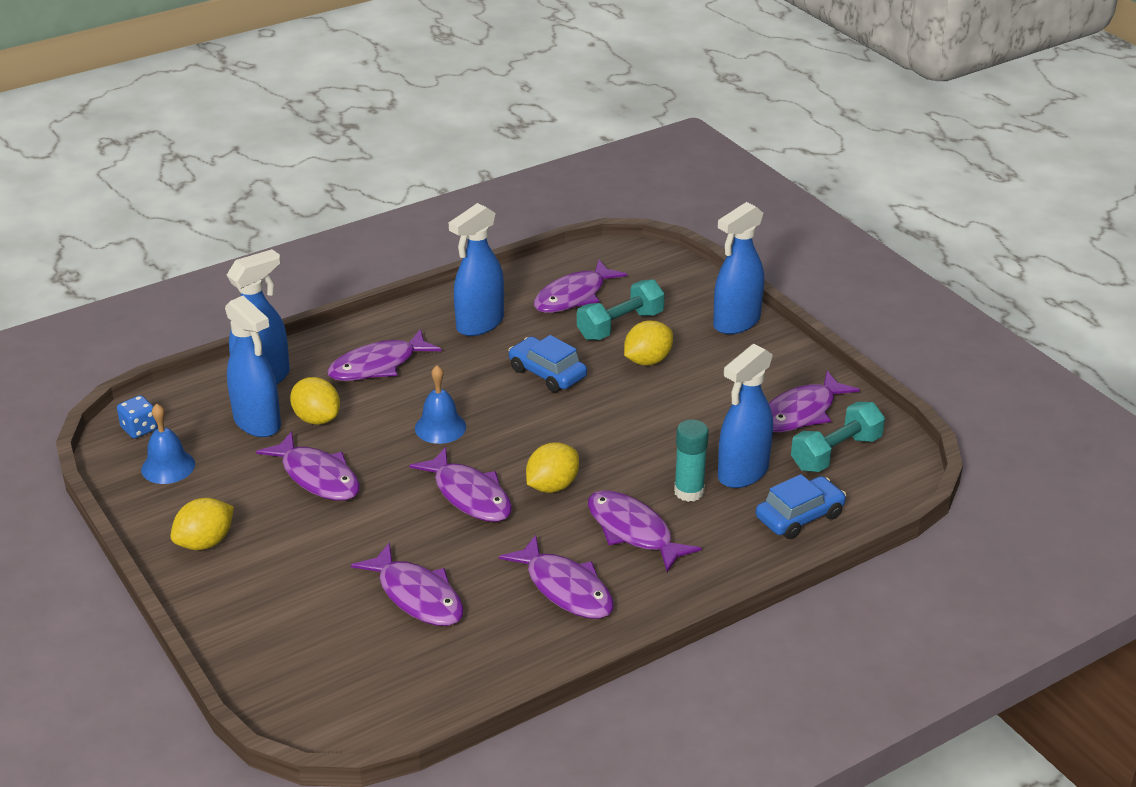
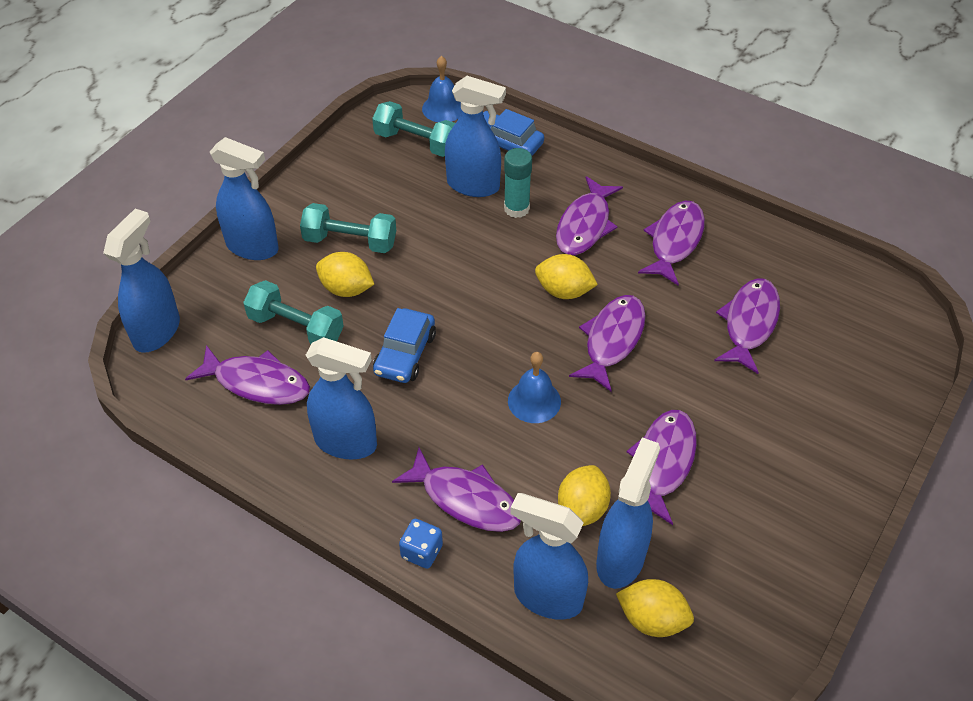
camera: 115 degrees left, 15 degrees up
blue dice [117,395,158,439] -> blue dice moved to [399,519,443,569]
blue bell [141,404,195,484] -> blue bell moved to [422,56,462,122]
yellow lemon [171,498,234,550] -> yellow lemon moved to [616,579,694,637]
purple fish [769,371,860,432] -> none
none -> blue spray bottle [103,209,180,353]
none -> turquoise dumbbell [300,203,396,253]

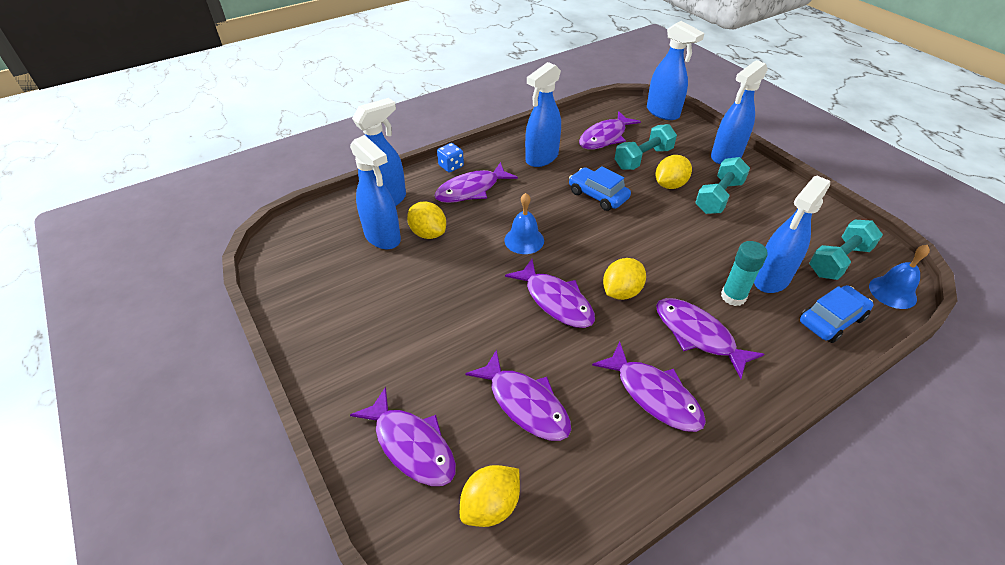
camera: 115 degrees right, 5 degrees down
yellow lemon [616,579,694,637] -> yellow lemon moved to [460,465,520,527]
purple fish [627,410,697,525] -> purple fish moved to [350,387,456,486]

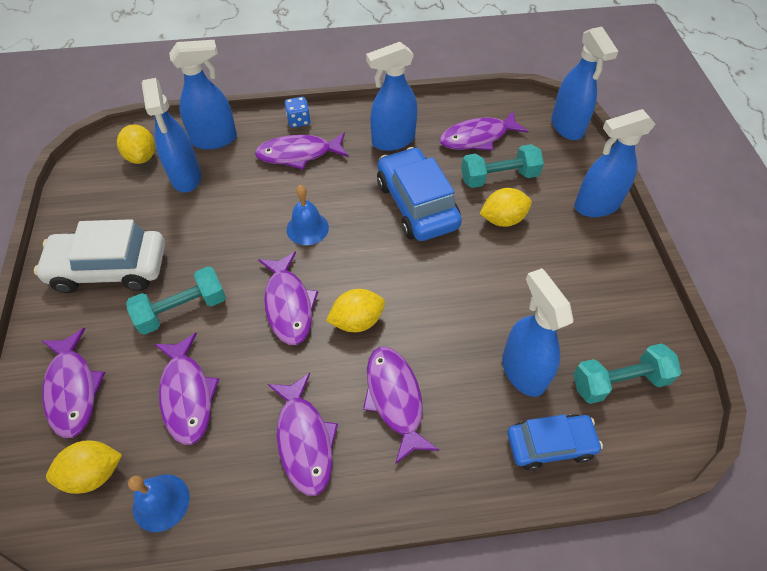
camera: 25 degrees right, 10 degrees up
yellow lemon [407,201,446,239] -> yellow lemon moved to [117,124,155,164]
blue car [569,166,631,211] -> blue car [377,147,462,241], size x1.59
turquoise dumbbell [695,157,750,214] -> turquoise dumbbell moved to [126,266,226,335]
turquoise glue stick [721,241,768,306] -> none
blue spray bottle [754,176,830,293] -> blue spray bottle turned 90 degrees clockwise [502,268,573,397]
blue bell [869,245,930,309] -> blue bell moved to [128,474,190,532]
none -> white car [34,219,165,293]

